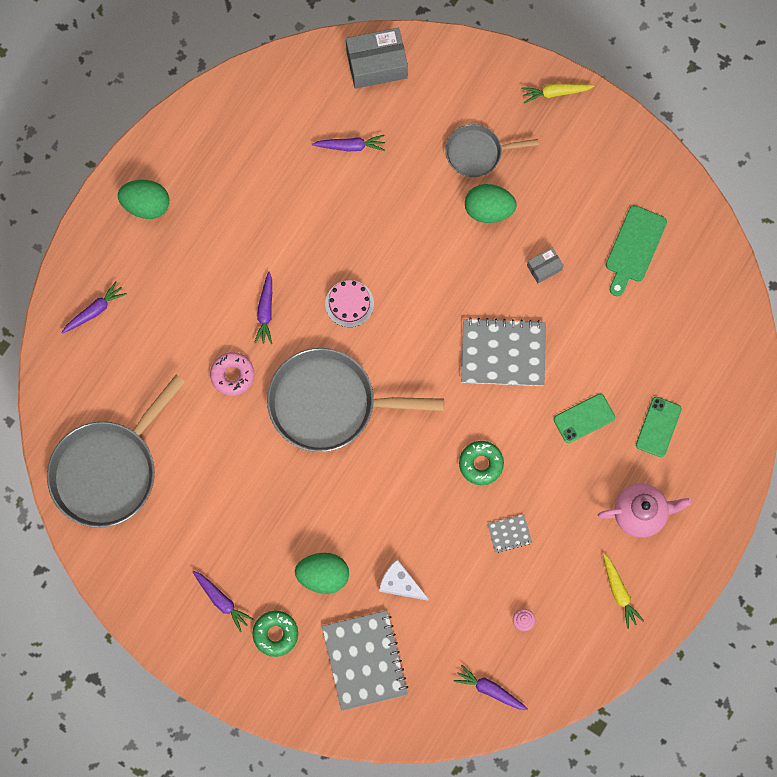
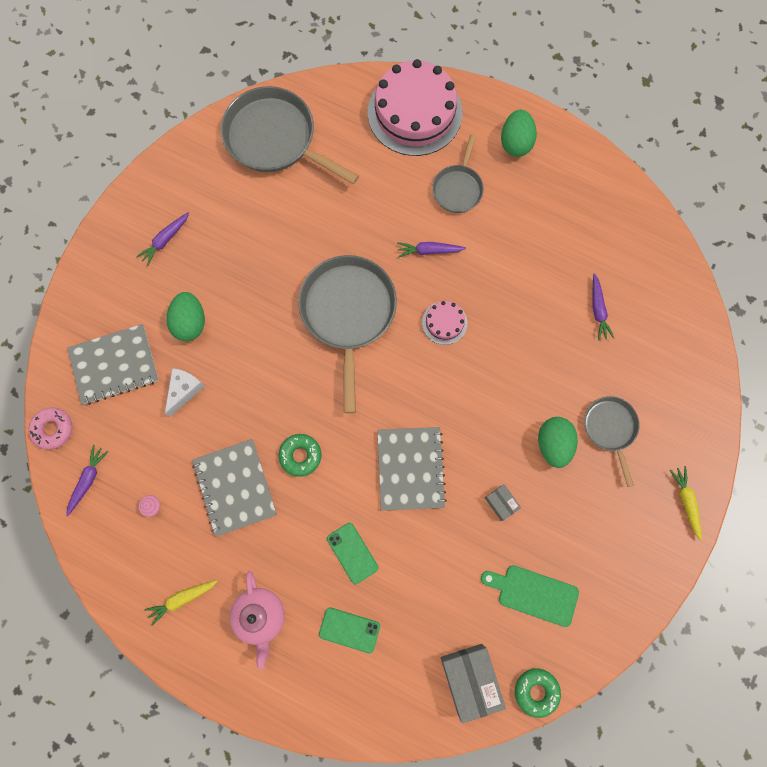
camera: 85 degrees right, 0 degrees up
purple carrot [62,281,127,334] -> pink cake [368,59,462,156]
pink donut [210,352,254,396] -> pink donut moved to [29,407,72,450]
green donut [252,611,298,657] -> green donut moved to [515,668,561,718]
grey box [346,28,408,89] -> grey box moved to [441,644,506,723]
grey notebook [487,514,532,553] -> grey notebook [192,439,277,537], size x2.21
none -> grey pan [432,134,484,213]

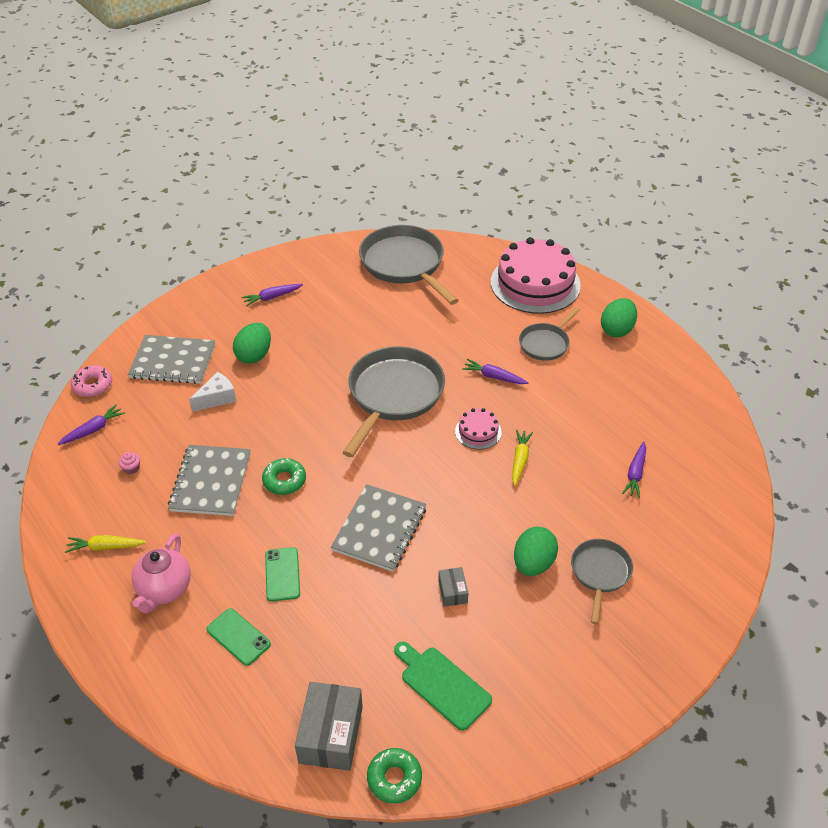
camera: 25 degrees right, 30 degrees down
yellow carrot [669,466,702,541] -> yellow carrot moved to [512,429,533,486]

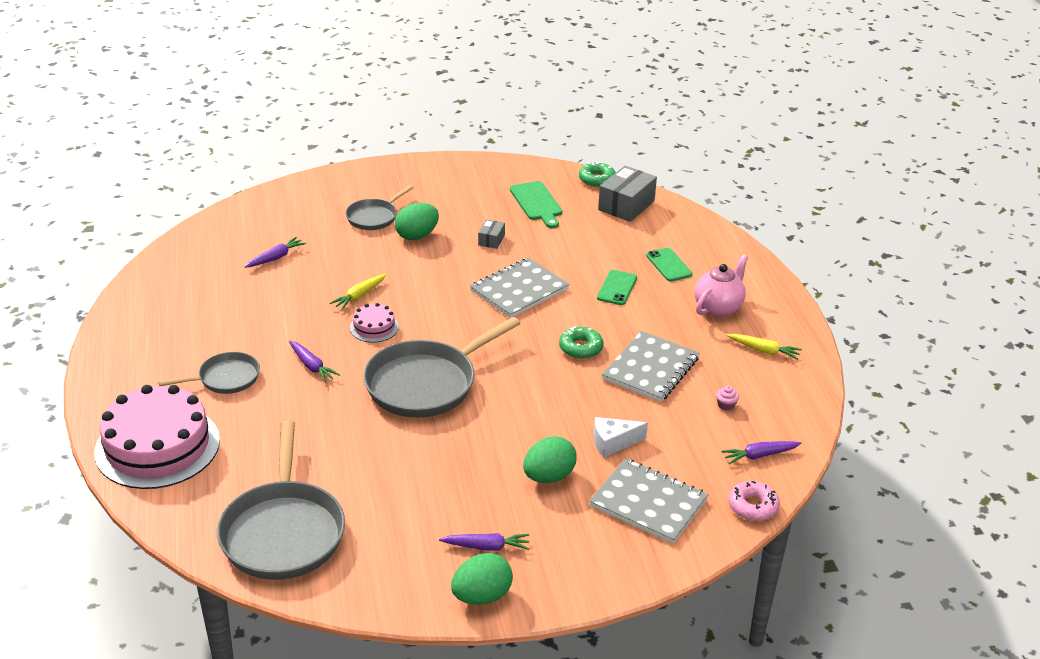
camera: 155 degrees left, 10 degrees down
green egg [601,298,637,337] -> green egg moved to [451,553,513,605]

